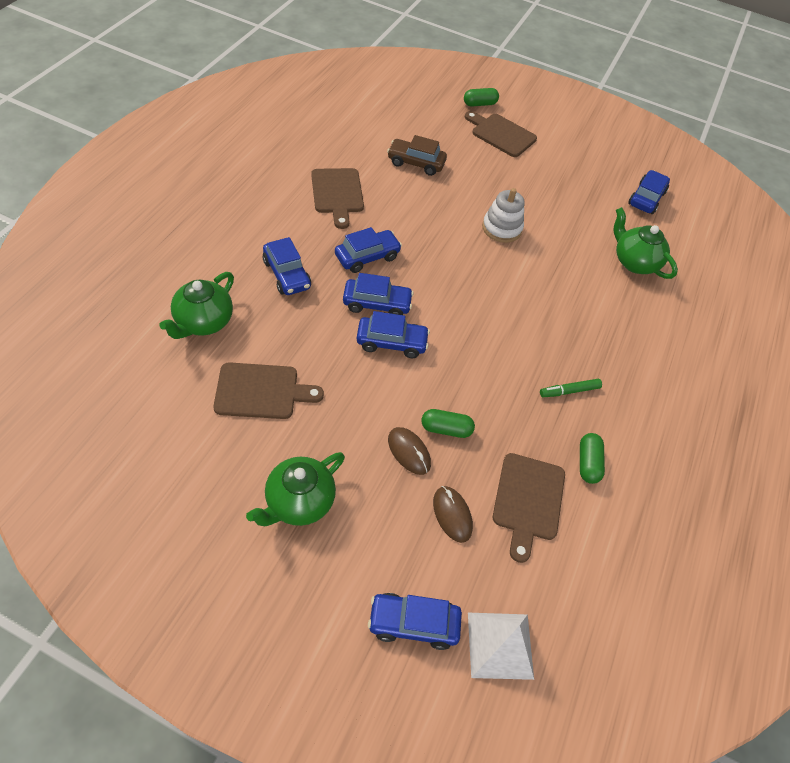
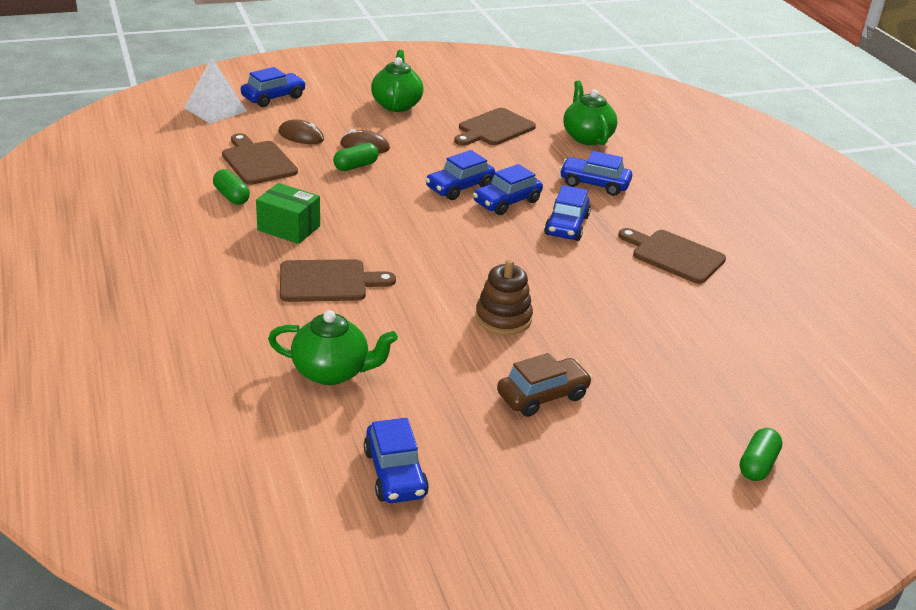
camera: 140 degrees right, 20 degrees down
brown car [387,135,447,176] -> brown car moved to [497,353,592,417]
brown cutting board [465,111,537,157] -> brown cutting board moved to [280,259,396,302]
white stacking toy [482,188,525,243] -> brown stacking toy [476,259,533,335]
green marker [540,379,602,397] -> green box [256,183,320,244]

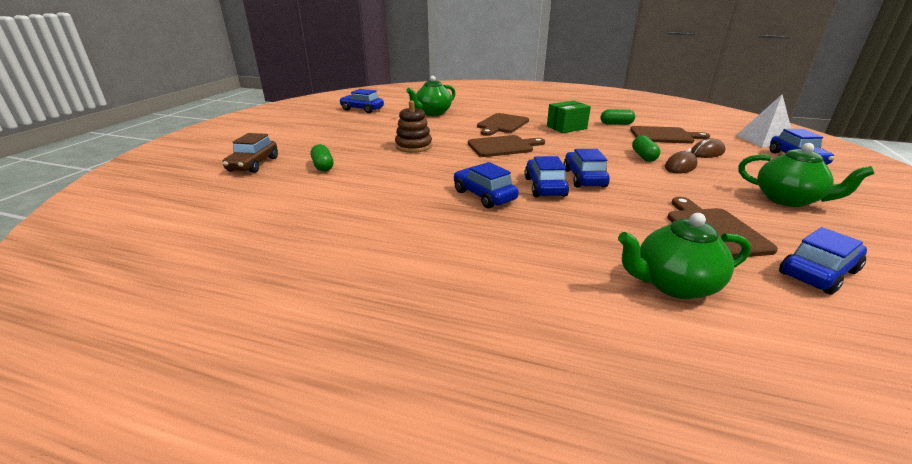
camera: 130 degrees right, 5 degrees down
brown car [497,353,592,417] -> brown car moved to [222,133,278,173]
blue car [560,151,632,196] -> blue car moved to [779,227,867,295]
green teapot [564,81,617,145] -> green teapot turned 150 degrees clockwise [618,213,751,299]
brown cutting board [618,228,726,284] -> brown cutting board moved to [468,135,545,157]
green capsule [740,428,782,481] -> green capsule moved to [311,144,333,172]

